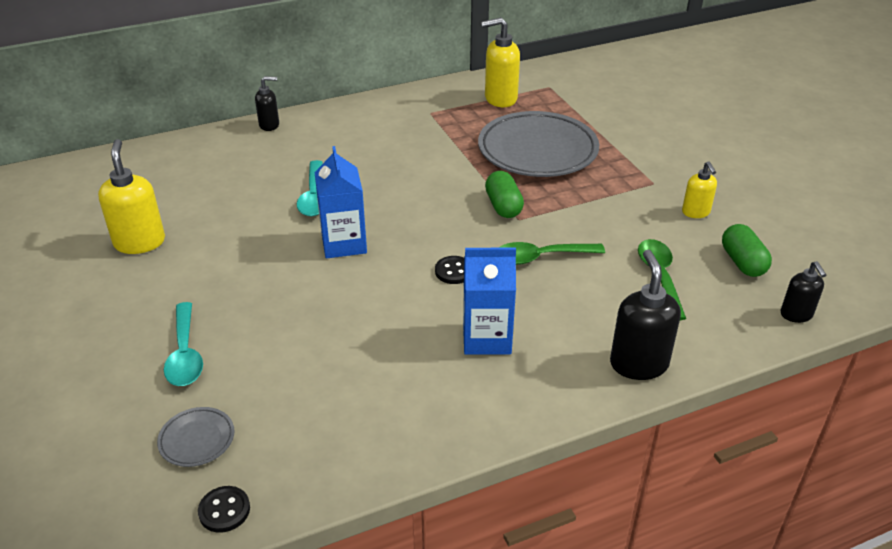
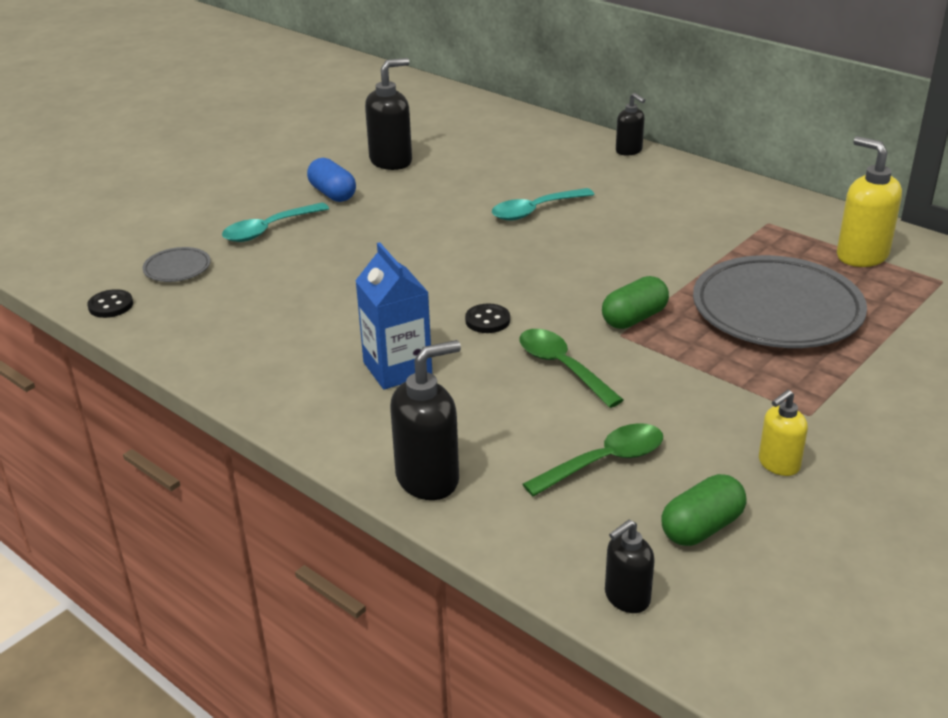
camera: 65 degrees right, 5 degrees down
yellow soap dispenser [98,139,165,254] -> black soap dispenser [365,58,412,170]
blue carton [315,146,367,258] -> none
none -> blue capsule [307,158,356,202]

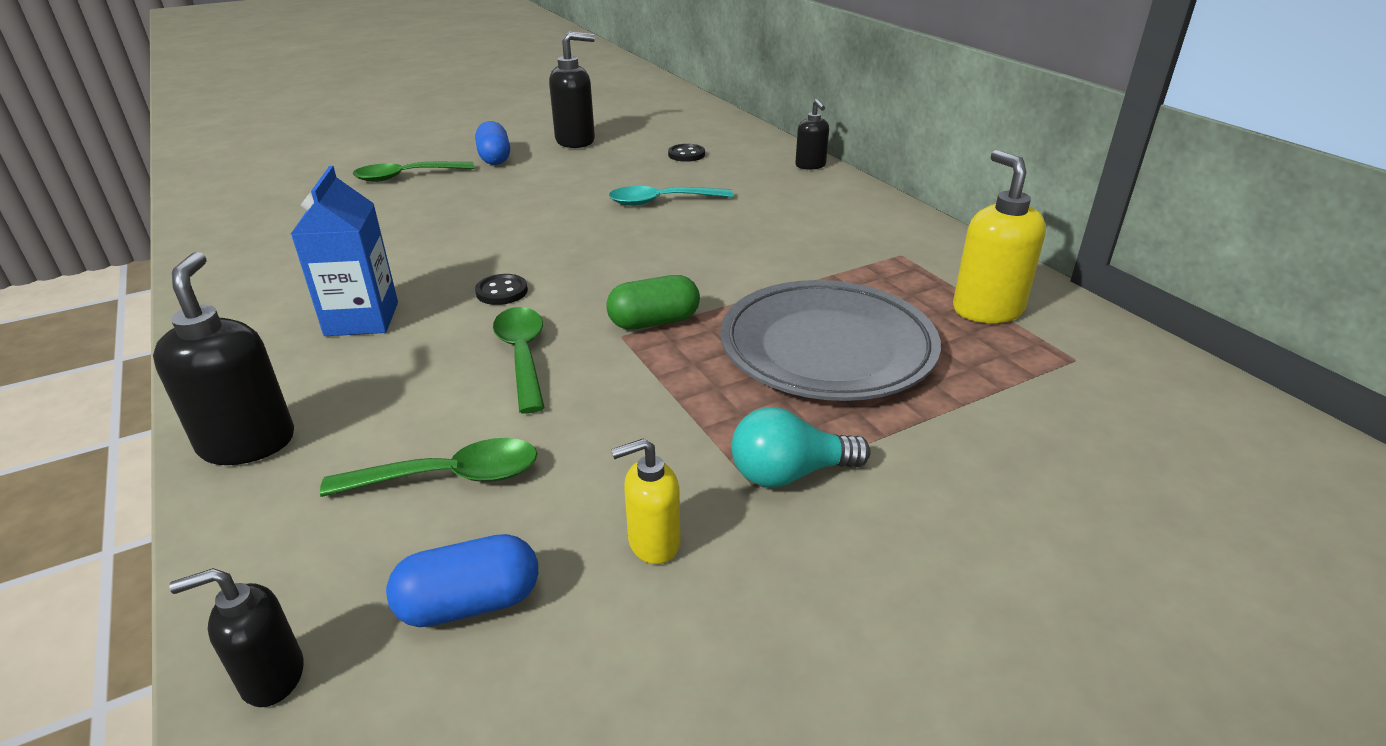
camera: 20 degrees right, 0 degrees up
black button [87,289,133,318] -> black button moved to [668,144,705,162]
grey plate [143,247,211,282] -> none
turquoise spoon [222,202,329,242] -> green spoon [353,162,474,182]
black soap dispenser [390,340,461,500] -> black soap dispenser turned 90 degrees counterclockwise [153,252,294,465]
green capsule [661,474,746,546] -> blue capsule [386,534,538,627]
none -> turquoise light bulb [731,407,871,488]

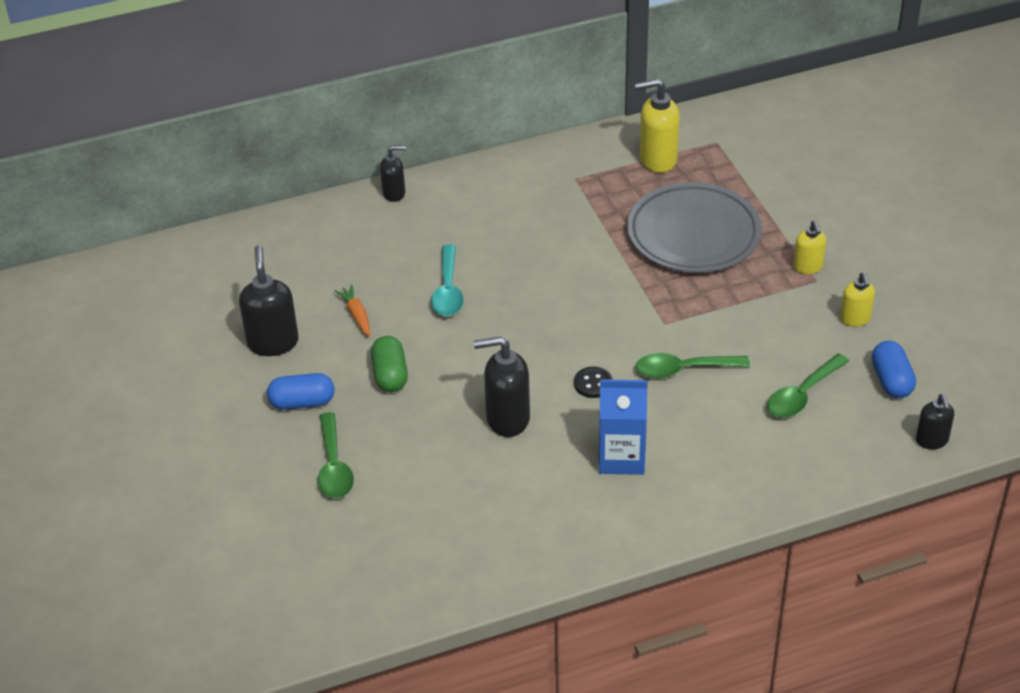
camera: 80 degrees left, 10 degrees up
black soap dispenser [153,252,294,465] -> black soap dispenser moved to [474,336,530,437]
green spoon [320,438,538,497] -> green spoon turned 135 degrees counterclockwise [767,353,849,418]
green capsule [606,275,700,330] -> green capsule moved to [371,336,408,392]
black button [668,144,705,162] -> none
turquoise light bulb [731,407,871,488] -> yellow soap dispenser [793,220,826,274]
none -> orange carrot [335,285,370,336]

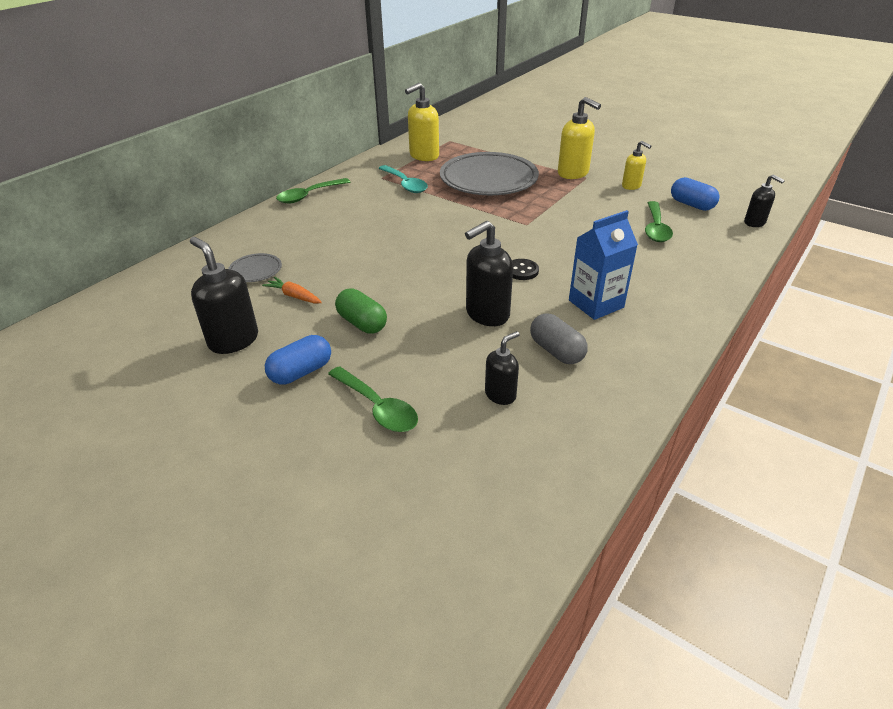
camera: 35 degrees left, 5 degrees down
black soap dispenser [380,146,406,202] -> black soap dispenser moved to [485,331,520,405]
turquoise spoon [431,244,464,316] -> turquoise spoon moved to [378,165,428,193]
green spoon [636,353,750,378] -> green spoon moved to [276,178,350,203]
yellow soap dispenser [793,220,826,274] -> yellow soap dispenser [558,97,601,179], size x1.67
none -> grey plate [228,253,282,282]
none -> grey capsule [530,313,588,364]

